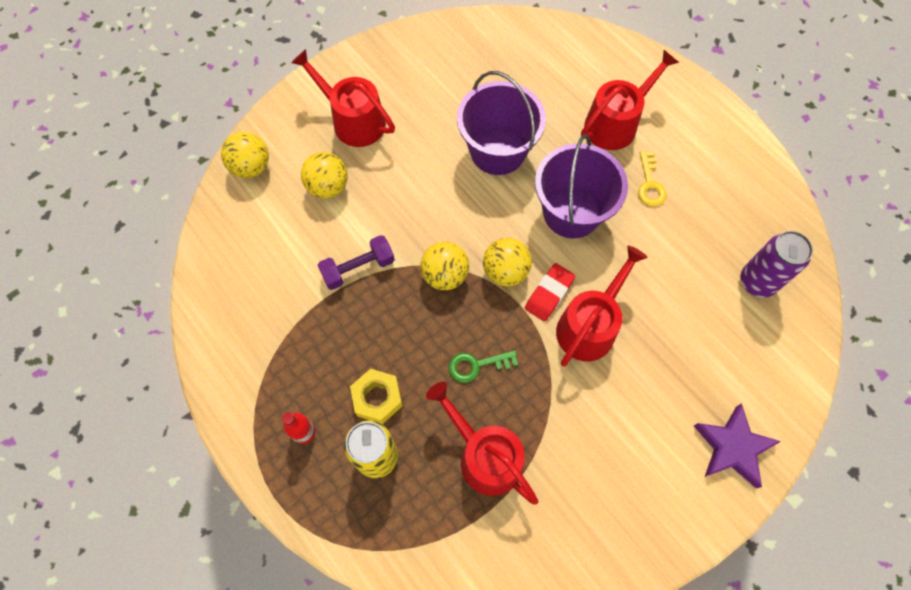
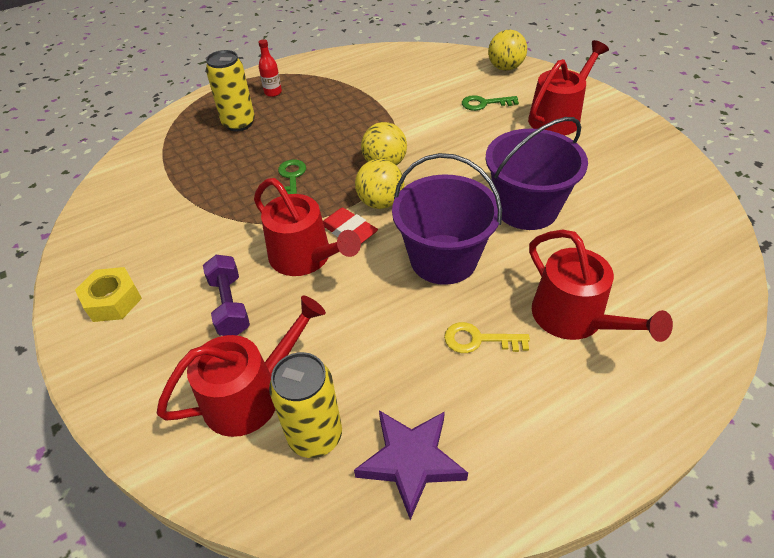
camera: 100 degrees right, 20 degrees down
yellow ball [301,152,348,199] -> green key [462,95,519,111]
purple dumbbell [318,235,395,290] -> purple dumbbell moved to [203,255,250,336]
yellow nut [350,369,402,424] -> yellow nut moved to [75,267,142,322]
red watering can [426,382,538,505] -> red watering can moved to [157,296,326,437]
purple star [694,403,781,489] -> purple star moved to [354,410,468,520]
purple can [740,231,813,298] -> yellow can [269,352,342,458]

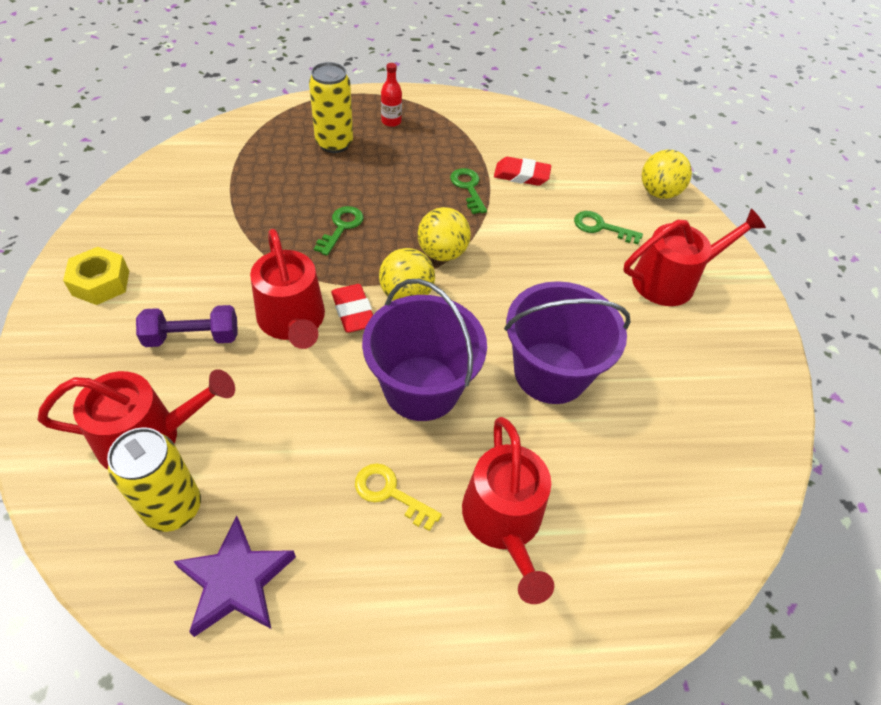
camera: 20 degrees right, 5 degrees up
purple dumbbell [203,255,250,336] -> purple dumbbell turned 75 degrees clockwise [136,305,238,347]
none -> green key [450,168,487,214]
none -> red eraser [494,157,551,186]

